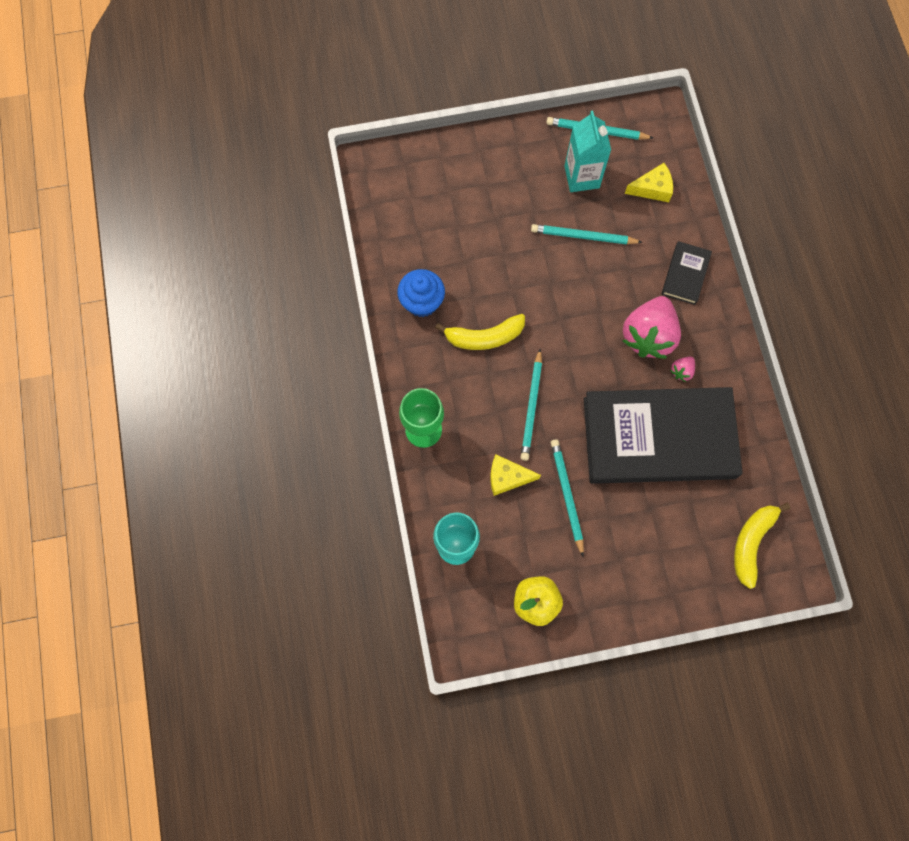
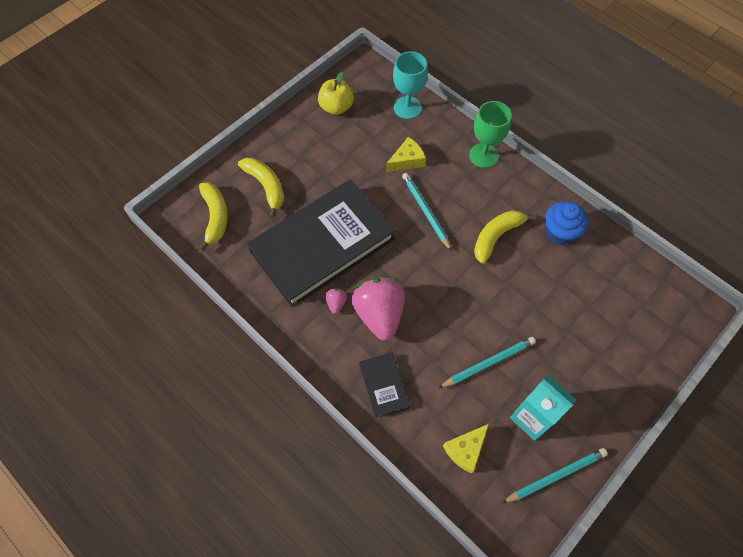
camera: 145 degrees right, 10 degrees down
turquoise pencil [551,439,584,557] -> none
none -> yellow banana [238,158,284,218]

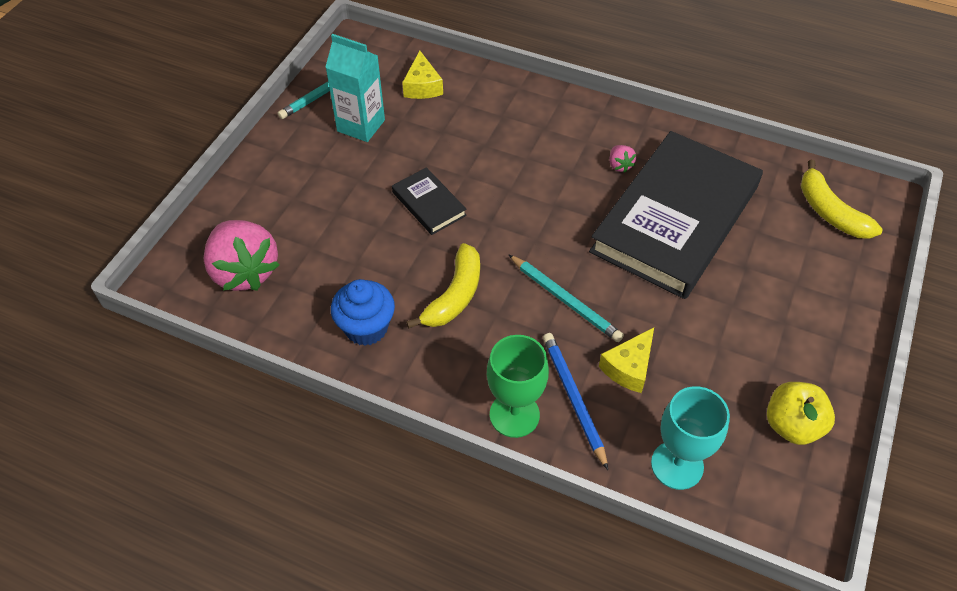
camera: 160 degrees right, 10 degrees down
yellow banana [238,158,284,218] -> none
pink strawberry [351,277,405,340] -> pink strawberry moved to [204,220,279,291]
black book [359,353,410,418] -> black book moved to [392,167,467,235]
turquoise pencil [439,337,536,388] -> none
yellow cheese [443,424,489,473] -> yellow cheese turned 150 degrees clockwise [402,51,443,99]
none -> blue pencil [543,333,608,470]

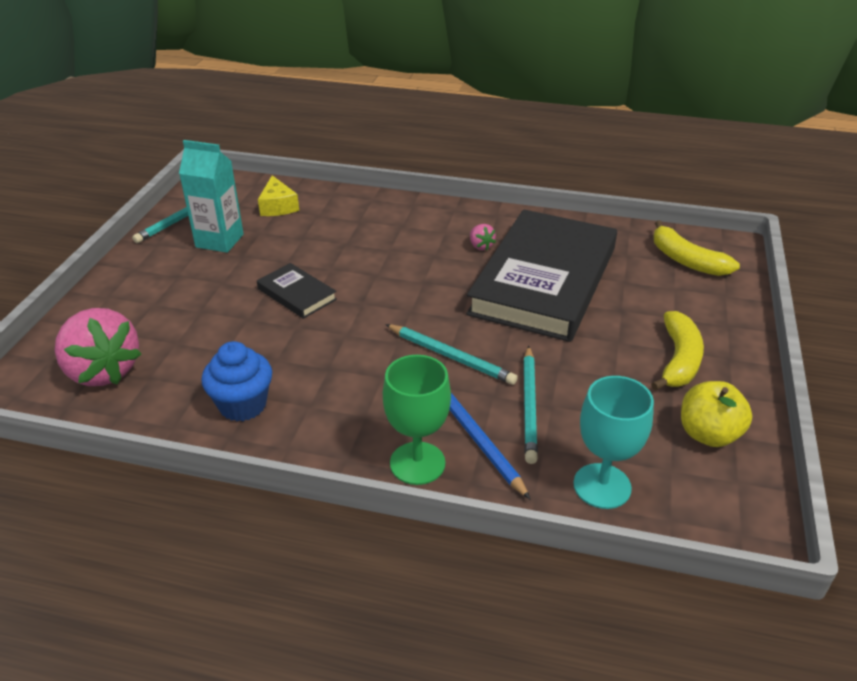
camera: 10 degrees left, 15 degrees down
yellow banana [406,243,480,329] -> yellow banana moved to [651,311,704,391]
yellow cheese [599,327,654,393] -> turquoise pencil [523,346,538,464]

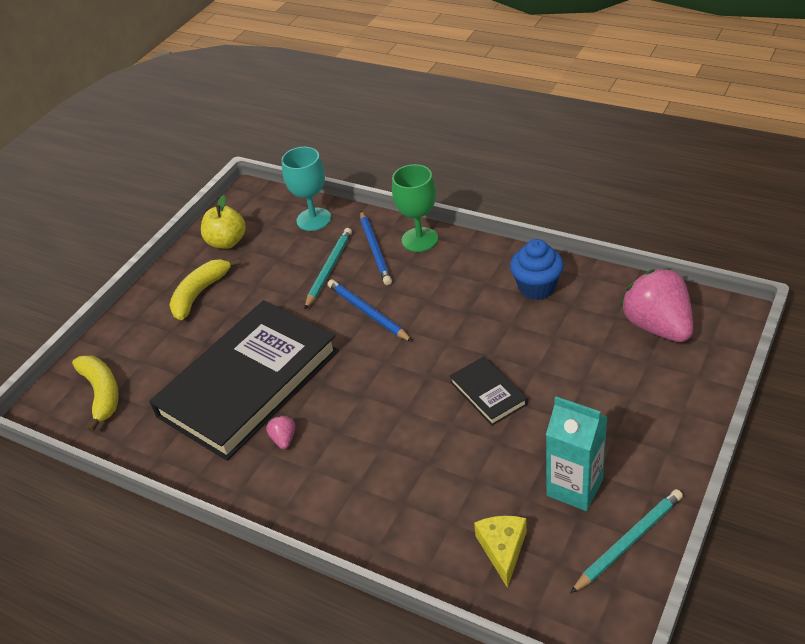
camera: 160 degrees left, 5 degrees up
turquoise pencil [385,324,518,385] -> blue pencil [327,279,413,342]

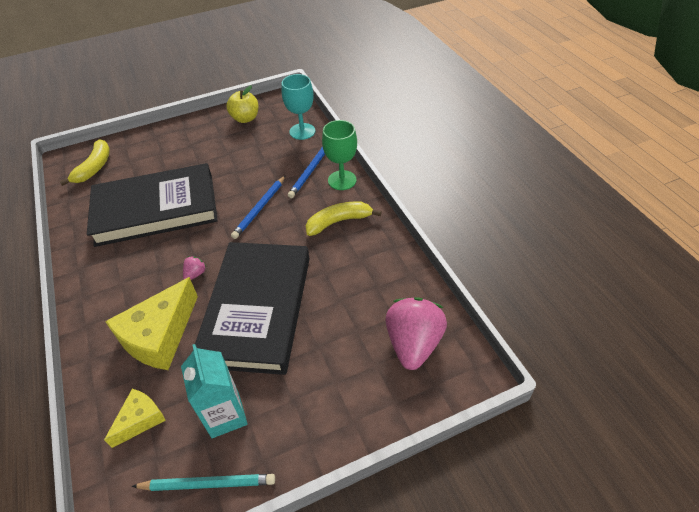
camera: 35 degrees right, 5 degrees up
yellow banana [169,258,241,320] -> yellow banana moved to [306,202,382,236]
pink strawberry [266,416,295,449] -> pink strawberry moved to [183,256,206,280]
turquoise pencil [304,228,352,310] -> none
blue pencil [327,279,413,342] -> blue pencil turned 150 degrees counterclockwise [231,175,286,239]
black book [450,356,528,426] -> black book [192,242,309,375], size x2.40
blue cupcake [510,239,564,300] -> none
none -> yellow cheese [105,277,198,370]

